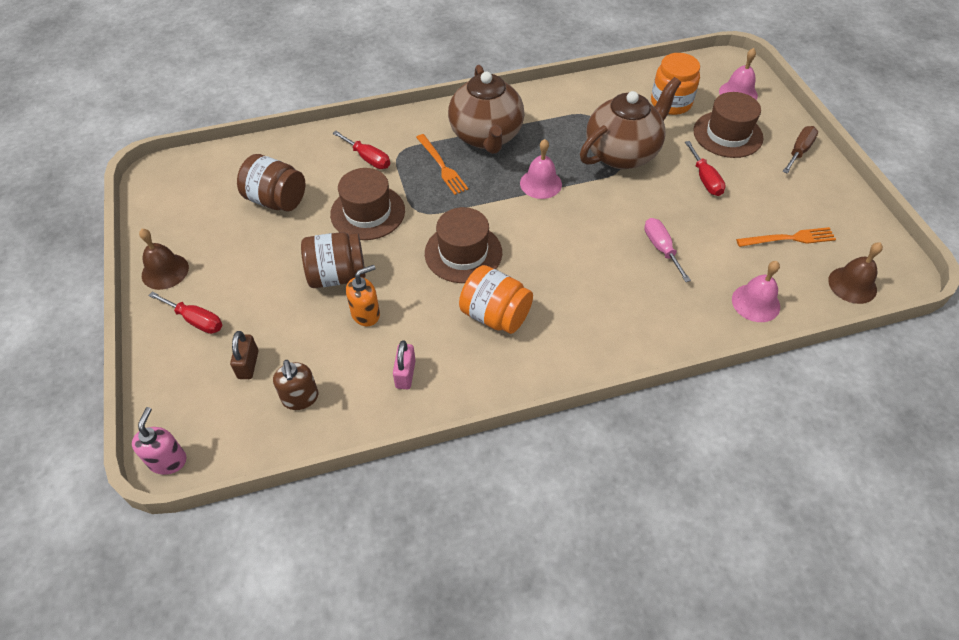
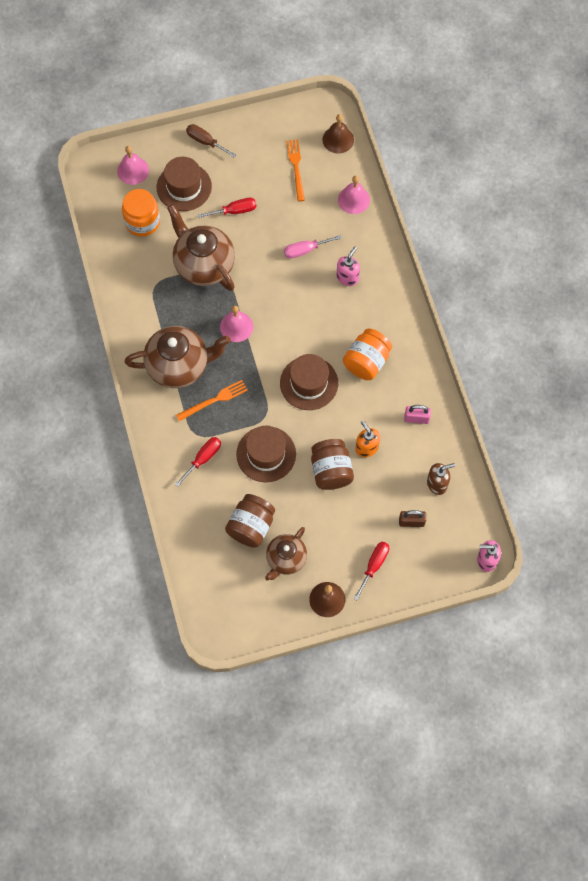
camera: 90 degrees left, 15 degrees up
none -> brown teapot [265,527,307,581]
none -> pink soap dispenser [336,247,360,286]

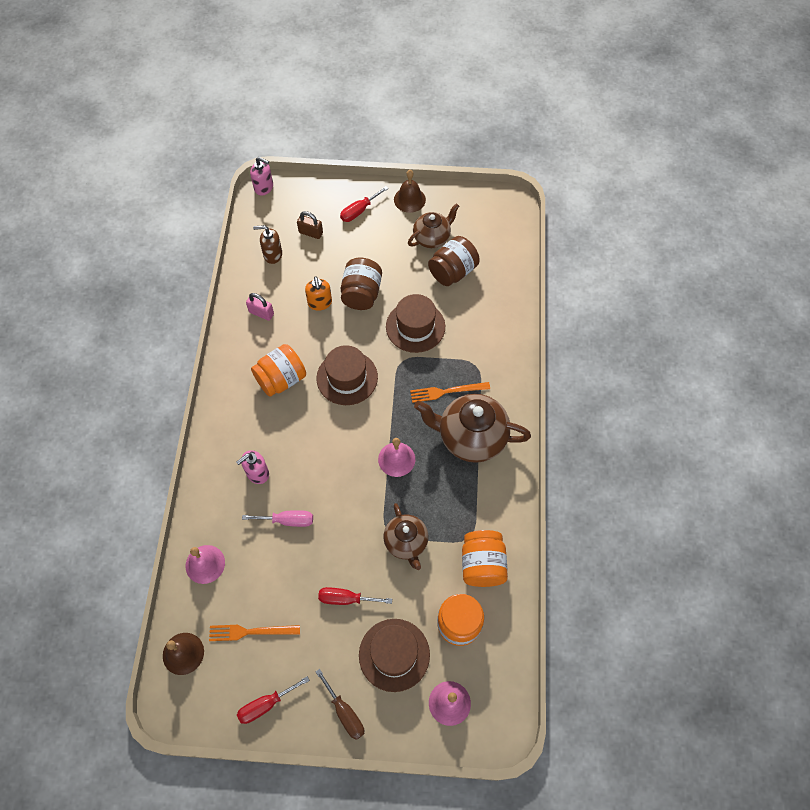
camera: 160 degrees left, 5 degrees down
brown teapot [167,204,235,291] -> brown teapot [383,503,428,570], size x0.61
red screwdriver [175,437,221,487] -> red screwdriver moved to [237,676,310,724]
orange fork [287,140,305,201] -> orange fork turned 75 degrees clockwise [209,625,300,641]
none -> orange jar [462,530,508,587]

